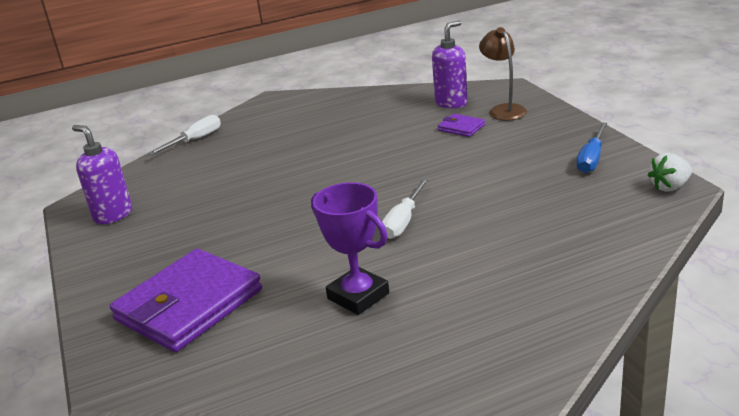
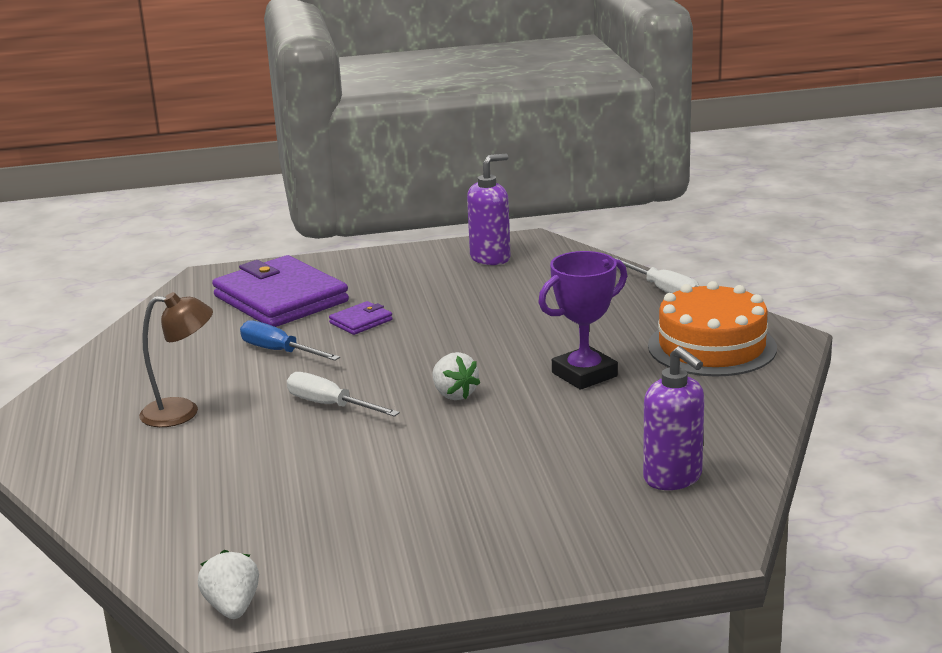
camera: 100 degrees right, 5 degrees down
purple trophy [311,182,389,315] -> purple trophy moved to [538,251,627,390]
purple wallet [438,114,485,137] -> purple wallet moved to [329,301,393,335]
brown lamp [479,27,527,121] -> brown lamp moved to [139,292,213,427]
blue screwdriver [577,122,607,173] -> blue screwdriver moved to [240,320,340,361]
none -> white strawberry [432,352,480,400]
none -> orange cake [648,281,777,377]

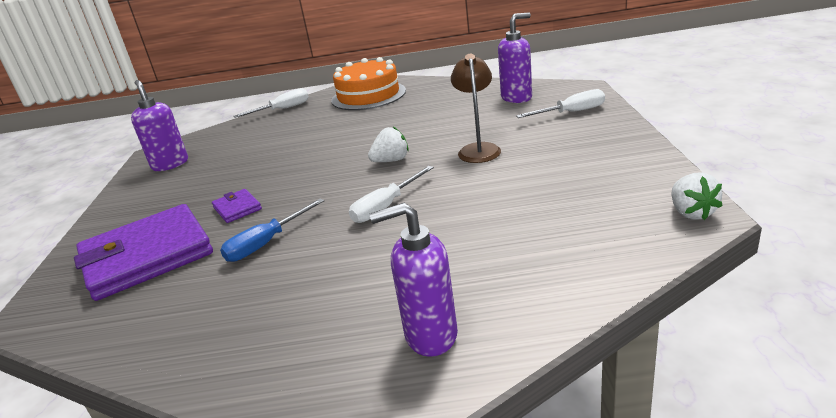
camera: 80 degrees left, 5 degrees up
brown lamp [139,292,213,427] -> brown lamp moved to [451,54,501,163]
white strawberry [198,550,259,619] -> white strawberry turned 90 degrees counterclockwise [671,172,723,220]
purple trophy [538,251,627,390] -> none
none -> purple soap dispenser [369,203,458,357]
none -> white screwdriver [516,89,605,118]

